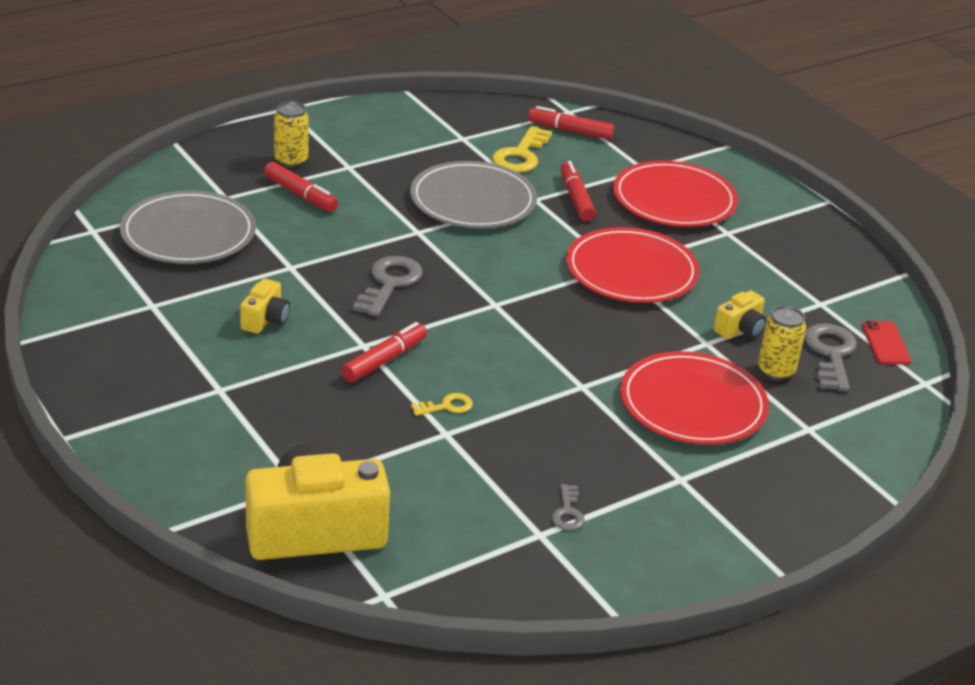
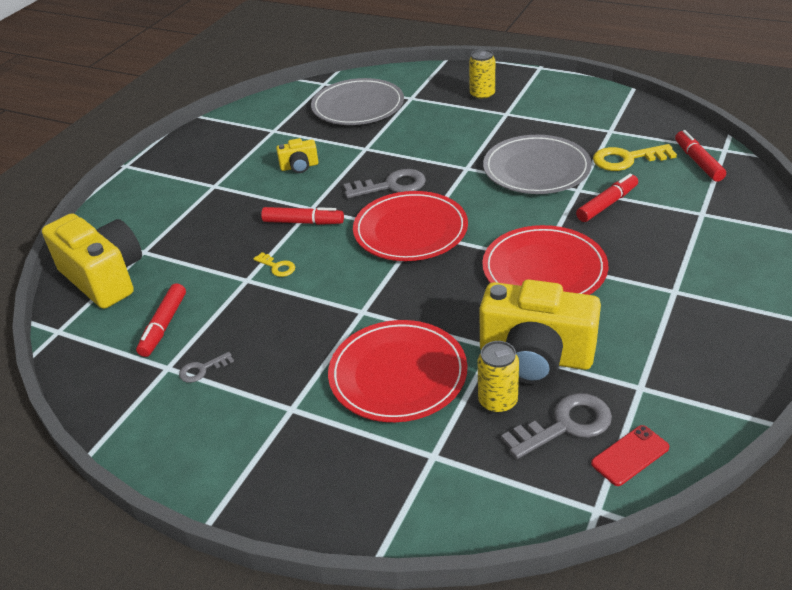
camera: 65 degrees right, 5 degrees up
red marker [264,162,338,212] -> red marker moved to [136,283,186,357]
red plate [613,161,738,227] -> red plate moved to [353,191,468,261]
yellow camera [713,291,766,339] -> yellow camera [479,279,601,385], size x2.16

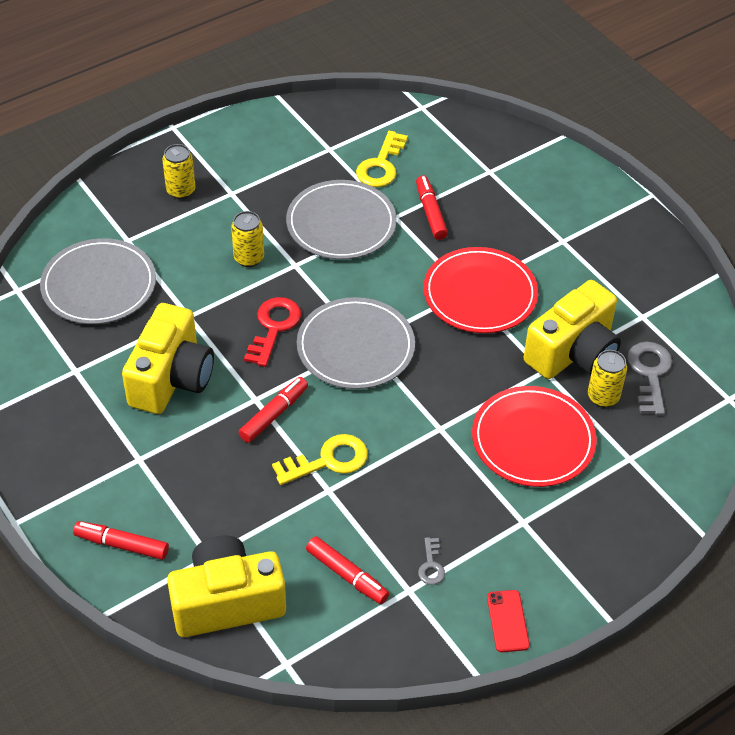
camera: 65 degrees left, 10 degrees up
yellow key [253,252,295,277] -> yellow key [272,434,368,485], size x1.87
yellow camera [276,138,318,173] -> yellow camera [122,303,214,414], size x2.16
grey key [344,169,426,198] -> red key [244,297,301,367]
red plate [353,191,468,261] -> grey plate [297,297,415,389]
red phone [591,425,669,486] -> red phone moved to [487,590,530,652]
red marker [675,130,726,182] -> red marker moved to [73,521,169,560]
none -> yellow can [231,211,264,267]

